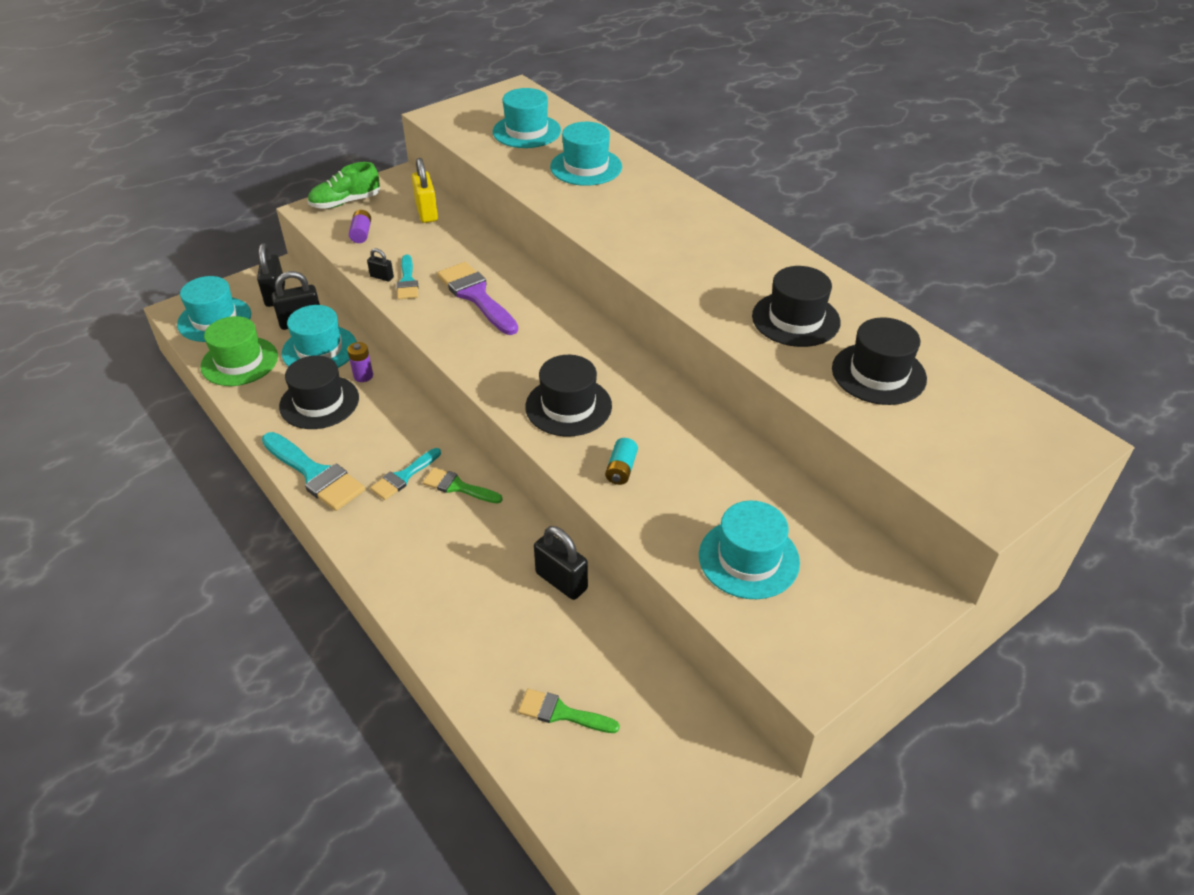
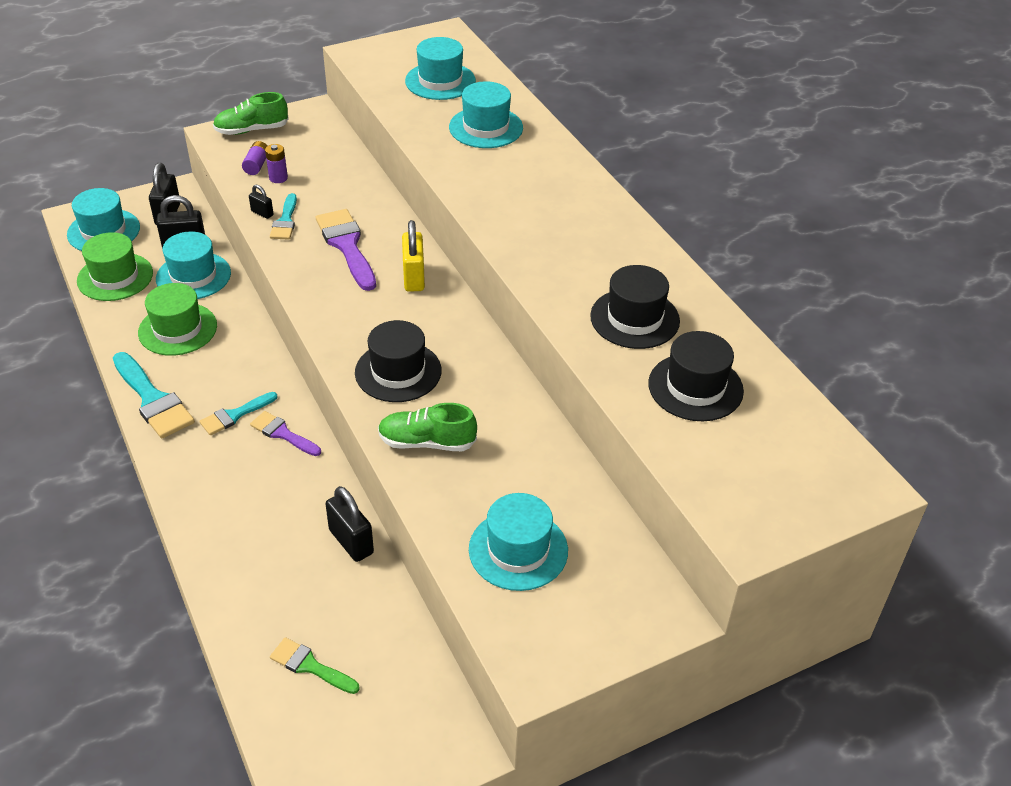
camera: 10 degrees right, 0 degrees up
black hat [279,356,359,429] -> green hat [138,283,217,356]
purple battery [347,342,373,382] -> purple battery moved to [265,144,288,183]
yellow padlock [412,158,438,223] -> yellow padlock moved to [402,220,425,292]
green brush [423,468,503,504] -> purple brush [250,411,321,456]
turquoise battery [605,438,638,485] -> green shoe [378,403,477,451]

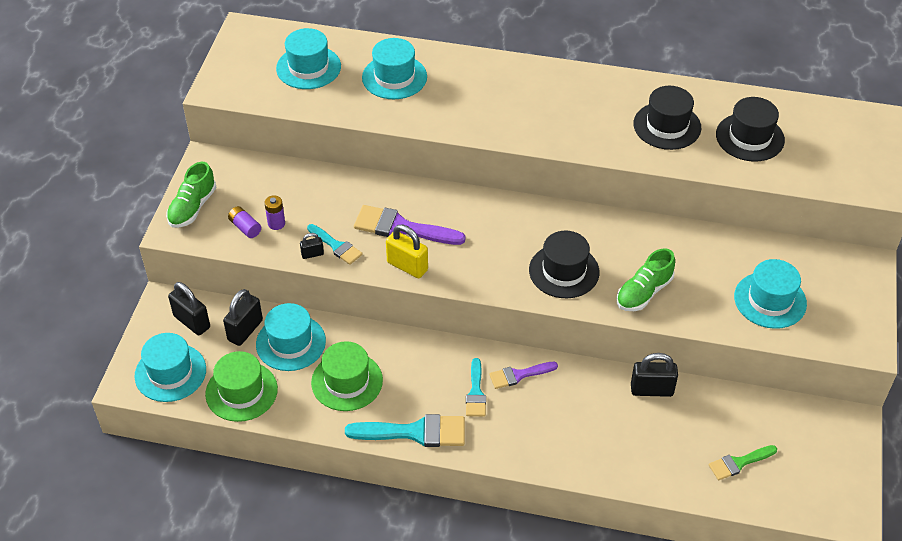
camera: 50 degrees left, 5 degrees up
yellow padlock [402,220,425,292] -> yellow padlock moved to [386,225,428,278]

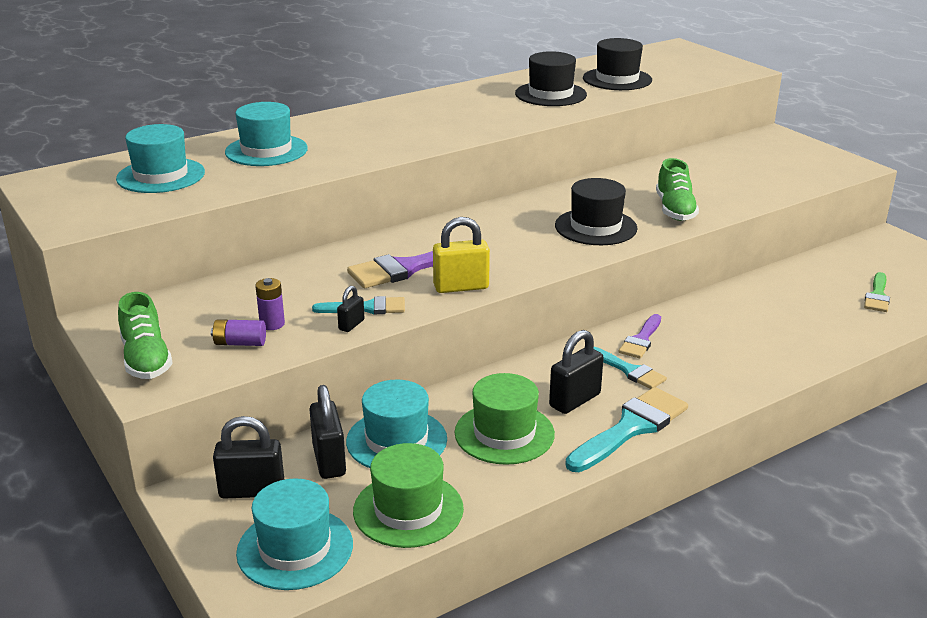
camera: 45 degrees left, 20 degrees down
black padlock [631,353,678,397] -> black padlock moved to [549,330,604,414]
turquoise hat [734,259,807,329] -> none

